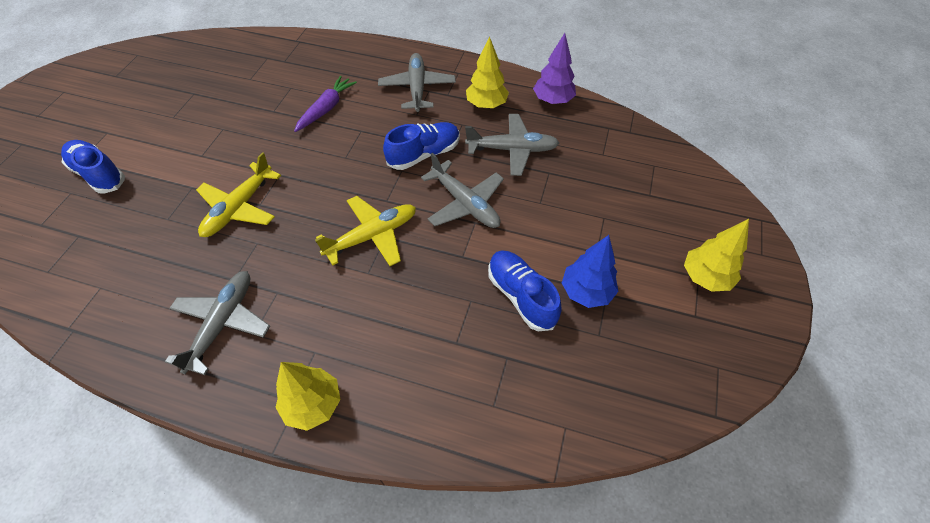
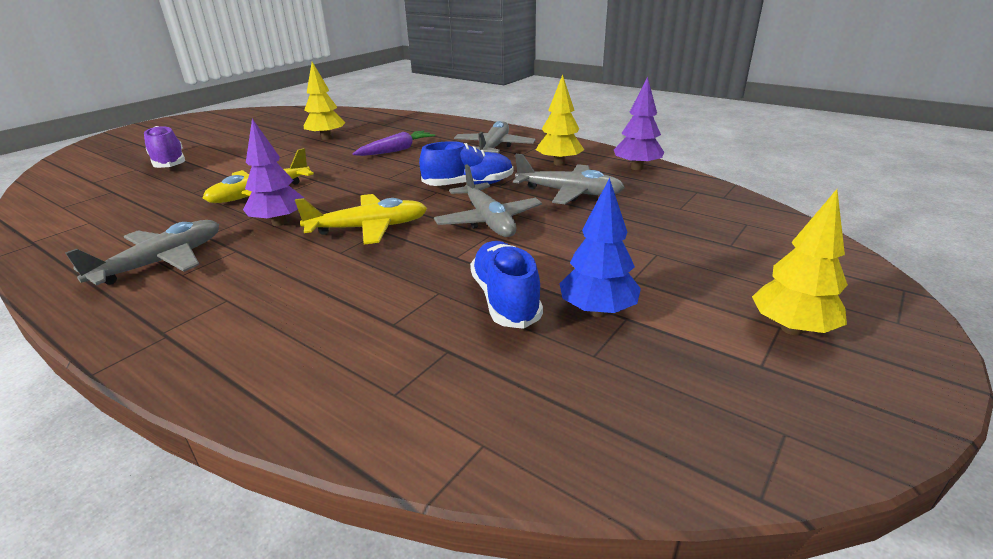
camera: 20 degrees right, 25 degrees down
blue shoe [61,140,125,194] -> purple shoe [144,126,185,168]
yellow tree [275,362,341,431] -> yellow tree moved to [304,62,346,140]
none -> purple tree [243,119,305,226]

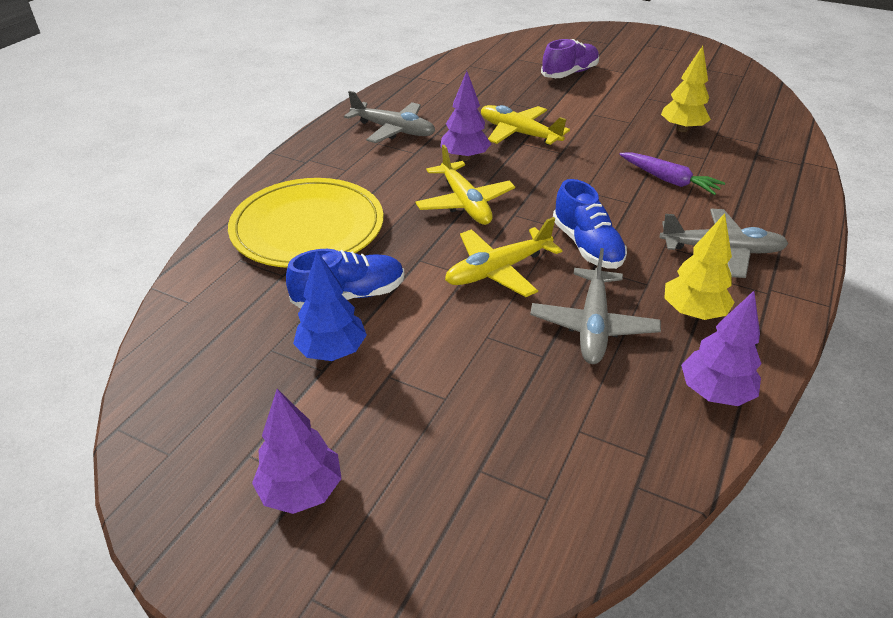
camera: 80 degrees right, 10 degrees up
grey plane [434,164,542,237] -> yellow plane [445,217,563,297]
yellow tree [752,189,848,335] -> purple tree [252,389,342,514]
none -> yellow plate [228,178,384,268]

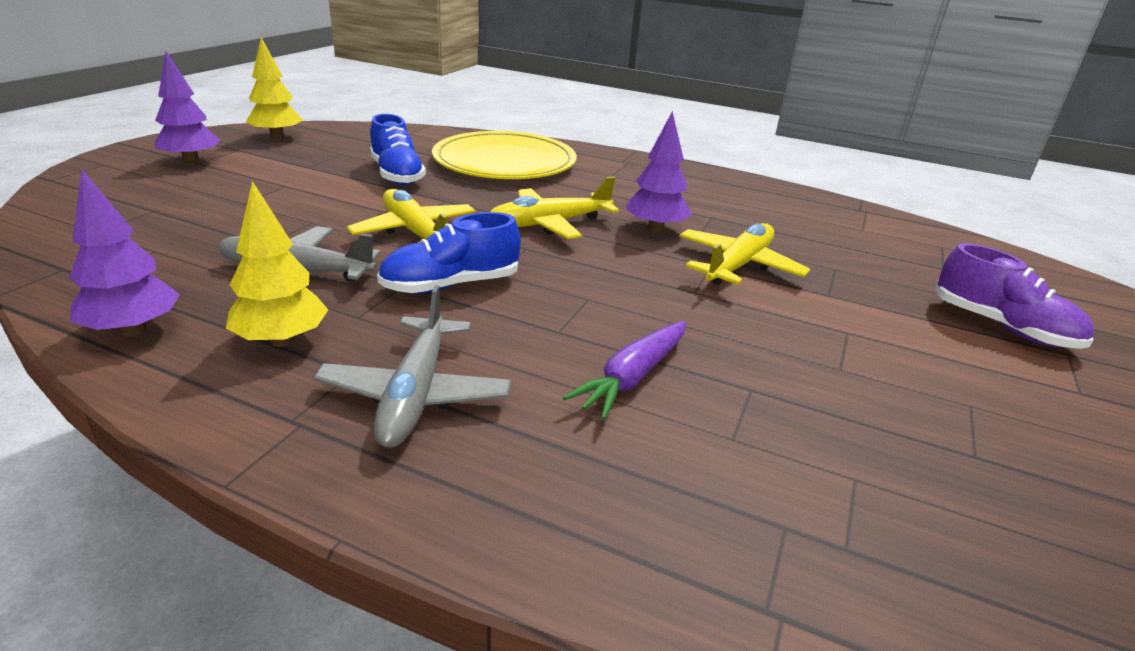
camera: 85 degrees right, 10 degrees down
blue tree [293,251,367,361] -> none
grey plane [344,91,435,143] -> none
yellow tree [661,46,711,132] -> yellow tree moved to [246,37,303,139]

